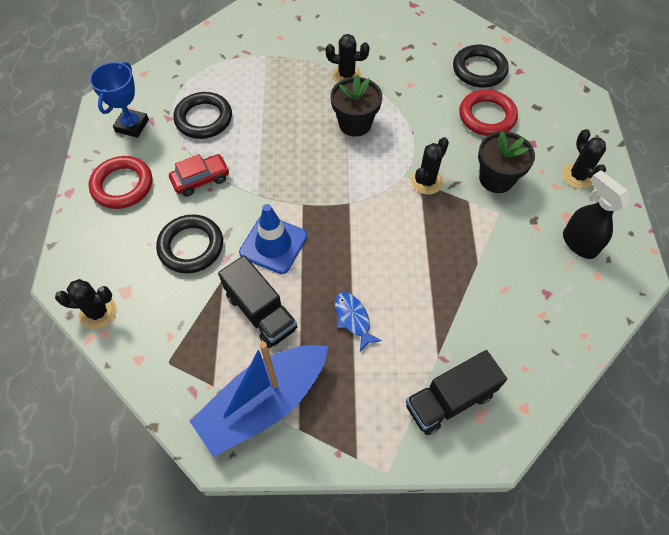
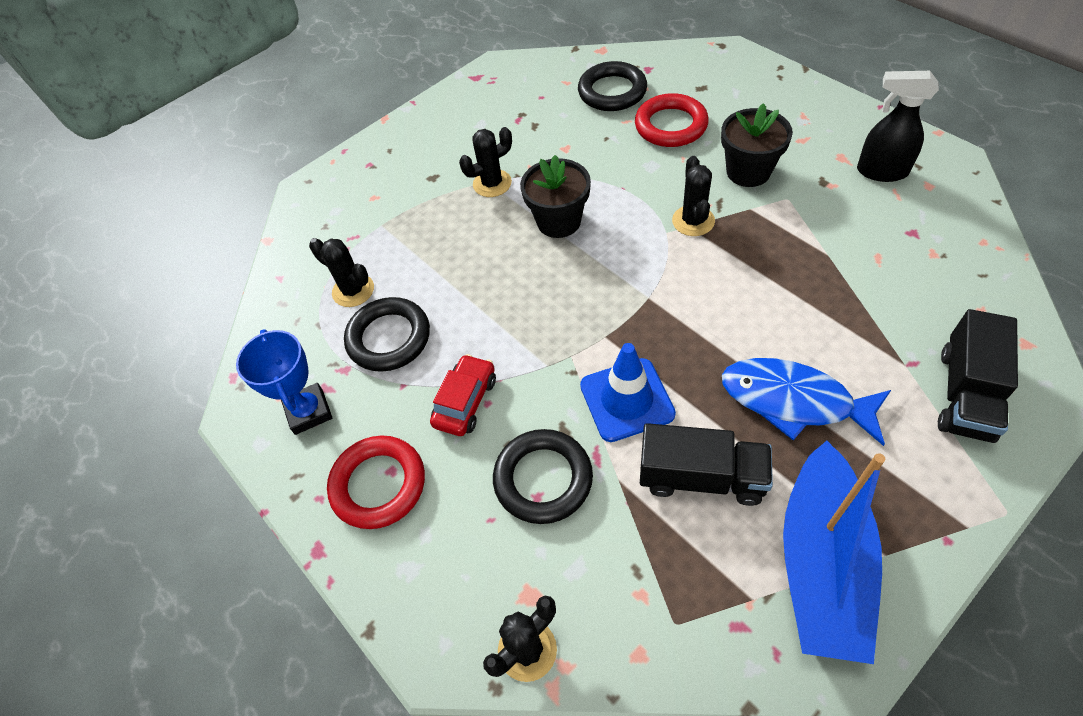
camera: 35 degrees left, 5 degrees down
blue fish [335,292,382,352] -> blue fish [722,358,891,446], size x1.80
black cactus [562,129,606,189] -> black cactus moved to [309,238,374,307]

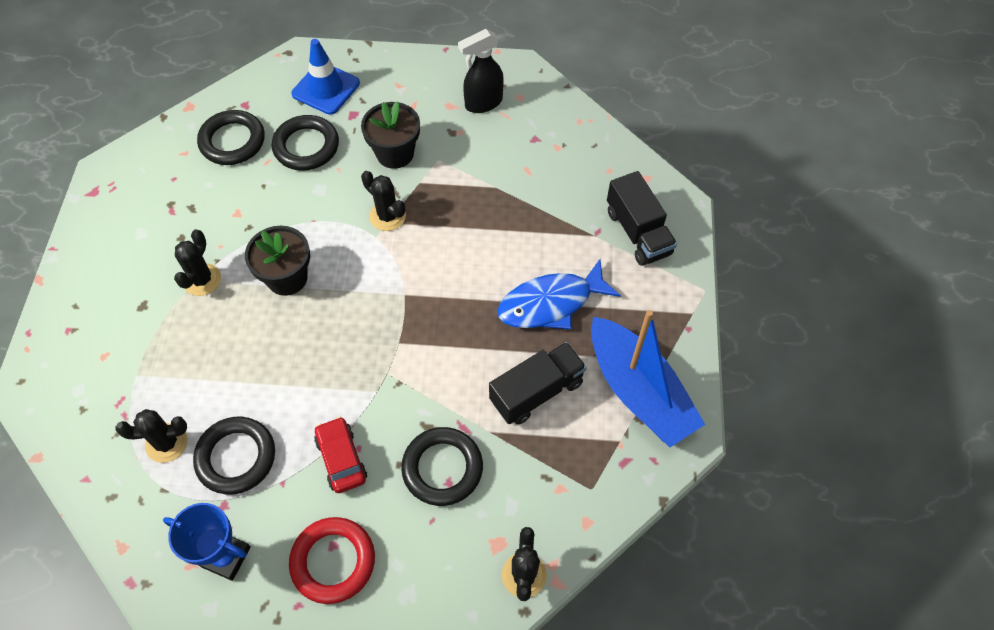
camera: 50 degrees left, 5 degrees up
blue traffic cone [580,343,676,442] -> blue traffic cone moved to [291,39,360,115]
red ring [635,93,709,147] -> black ring [272,115,339,171]

